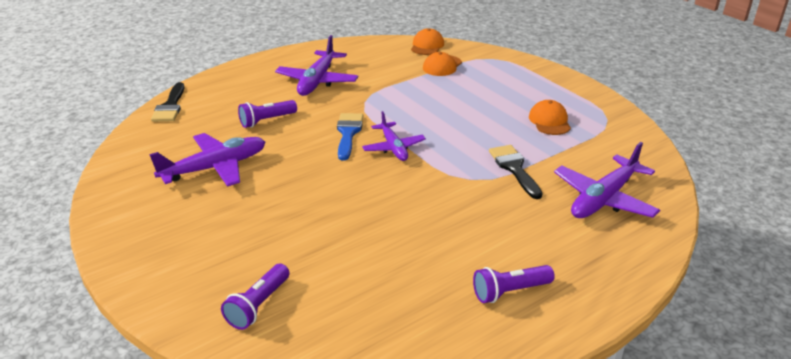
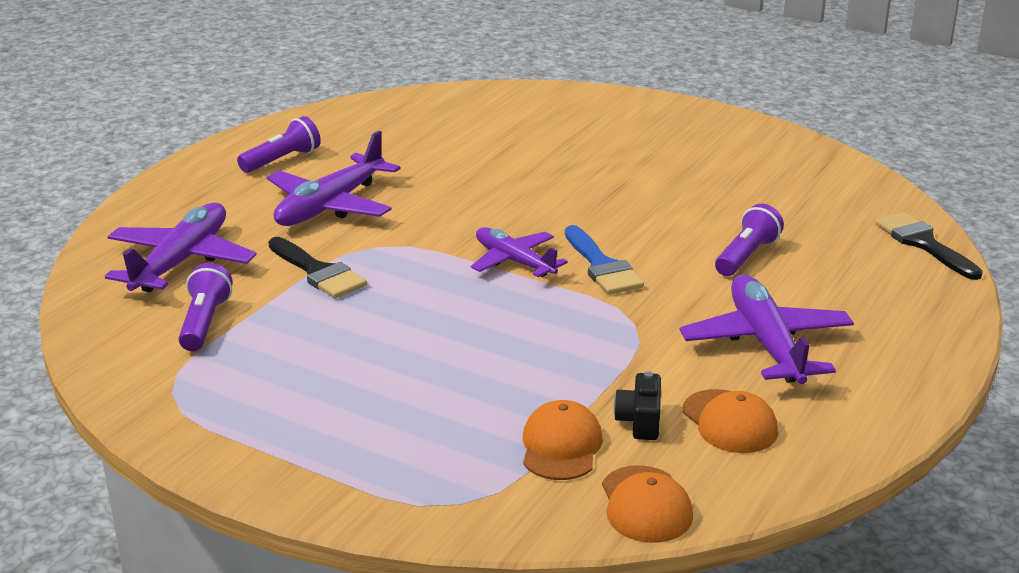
camera: 155 degrees right, 5 degrees down
purple plane [149,133,265,187] -> purple plane moved to [267,131,401,226]
purple flashlight [221,264,289,330] -> purple flashlight moved to [178,263,233,351]
orange cap [529,100,571,135] -> orange cap moved to [683,389,778,453]
none -> black camera [614,371,661,440]

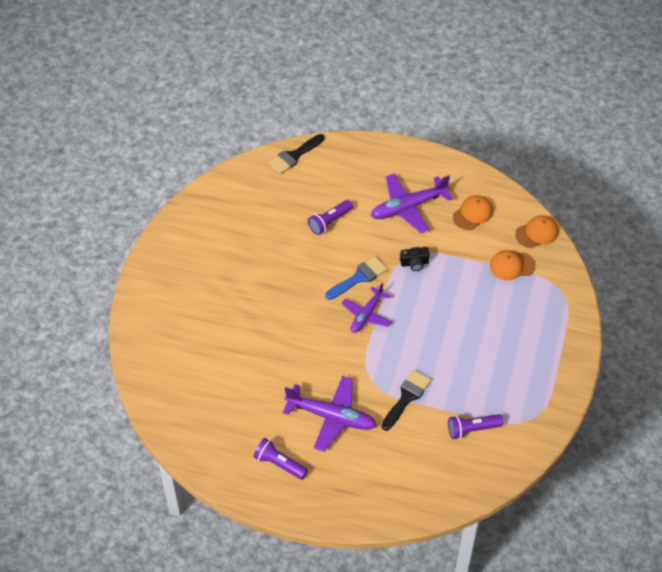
camera: 105 degrees left, 25 degrees up
purple plane [105,203,257,292] -> none
black camera [614,371,661,440] -> black camera moved to [400,247,430,271]
purple flashlight [715,204,784,276] -> purple flashlight turned 60 degrees counterclockwise [308,200,353,235]

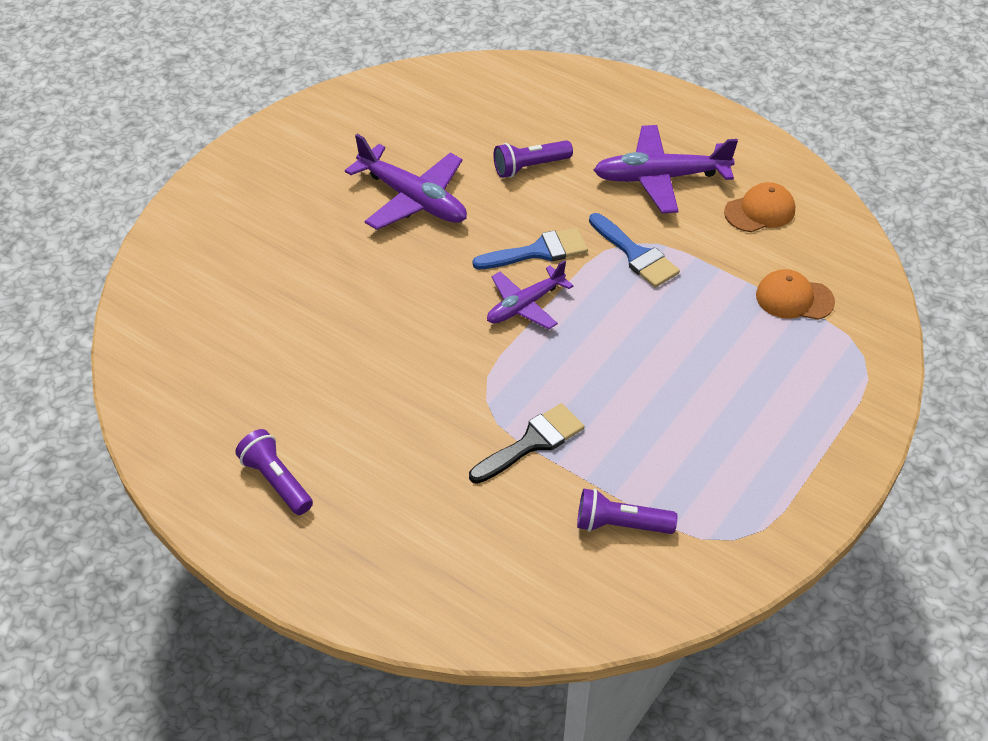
camera: 20 degrees right, 5 degrees down
black brush [268,134,325,174] -> none
purple plane [283,376,377,452] -> purple plane moved to [345,134,467,230]
black camera [400,247,430,271] -> blue brush [589,213,680,288]
orange cap [515,215,558,248] -> none

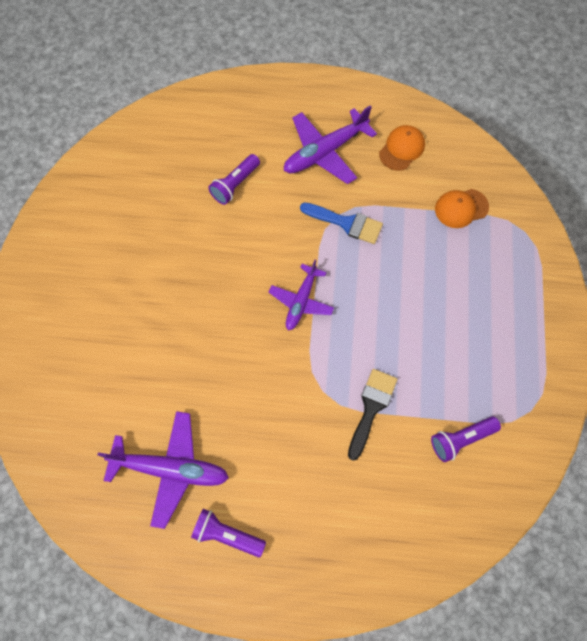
camera: 30 degrees left, 20 degrees up
purple plane [345,134,467,230] -> purple plane moved to [98,411,229,529]
blue brush [472,228,588,269] -> none

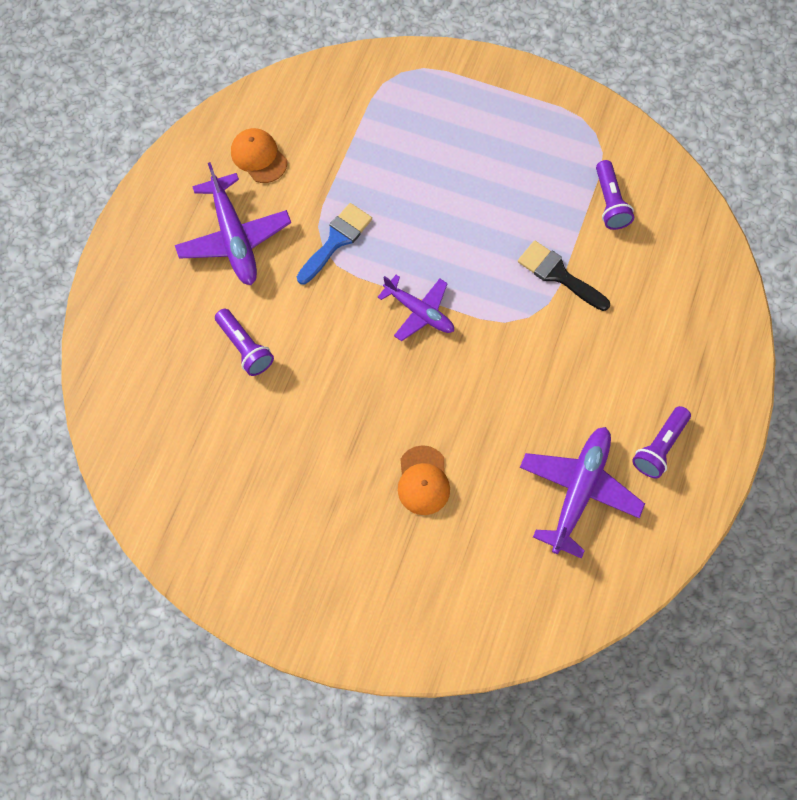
camera: 75 degrees left, 0 degrees up
orange cap [435,189,489,228] -> orange cap moved to [398,445,450,515]

